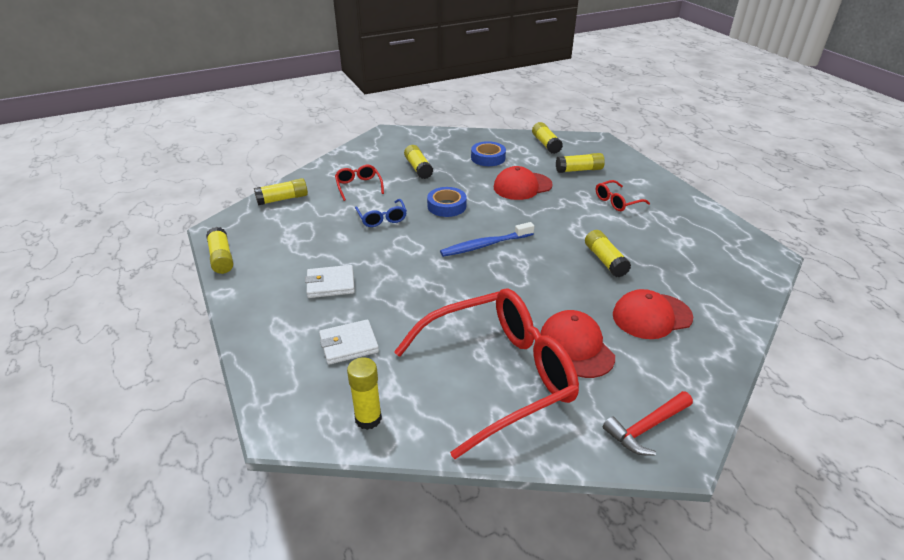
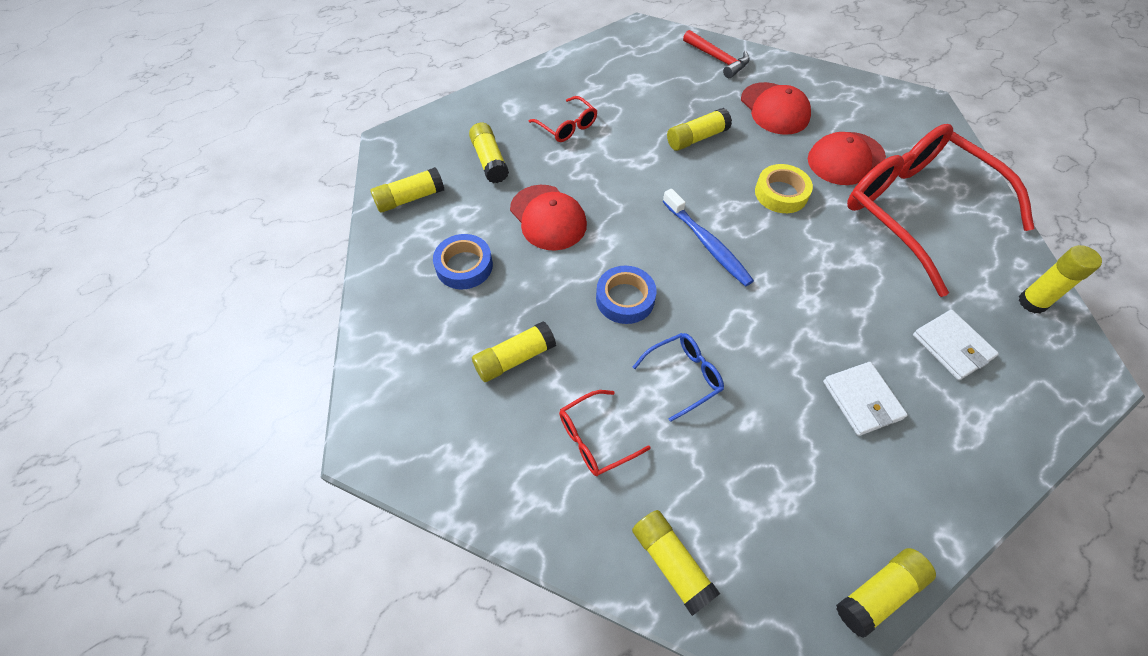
camera: 100 degrees left, 20 degrees up
red hammer [603,391,693,456] -> red hammer moved to [683,30,749,78]
none -> yellow tape [755,164,813,213]

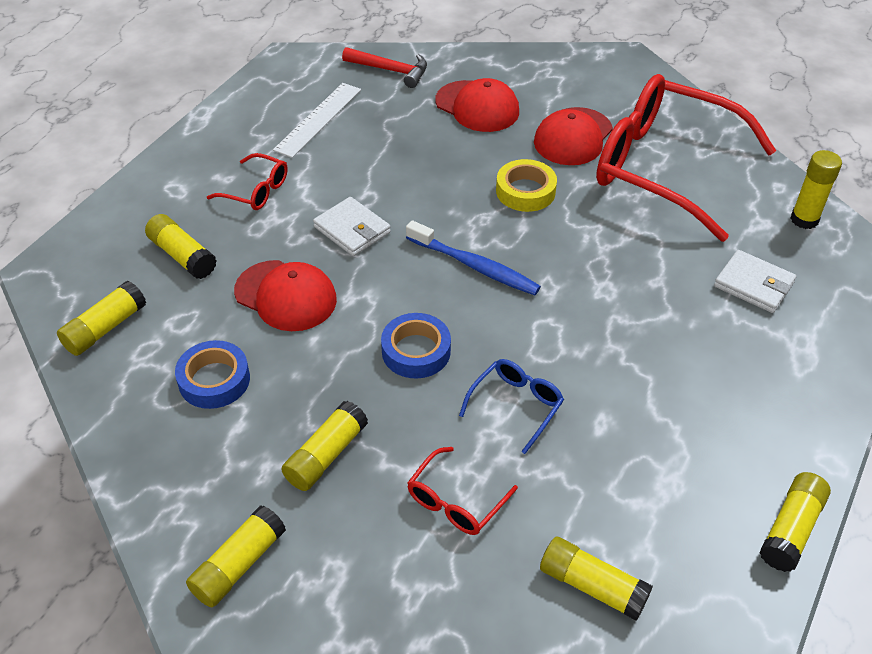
camera: 25 degrees left, 10 degrees down
yellow glue stick [667,108,732,151] -> yellow glue stick moved to [186,505,286,607]
white wallet [823,362,908,436] -> white wallet moved to [313,197,391,256]
none -> white ruler [273,83,361,158]

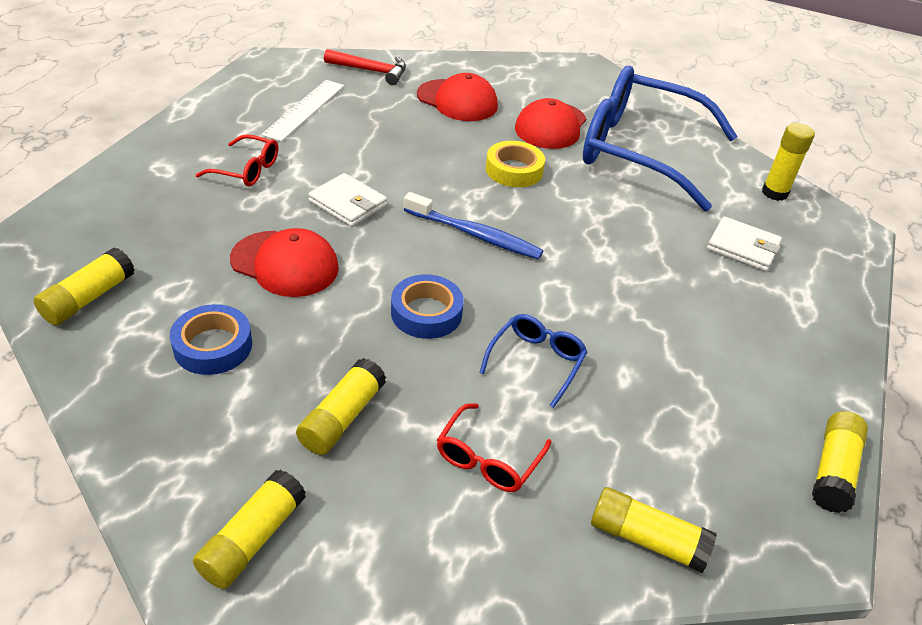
camera: 10 degrees left, 5 degrees down
yellow glue stick [145,214,217,279] -> none
red glasses [596,74,776,242] -> blue glasses [583,66,738,211]

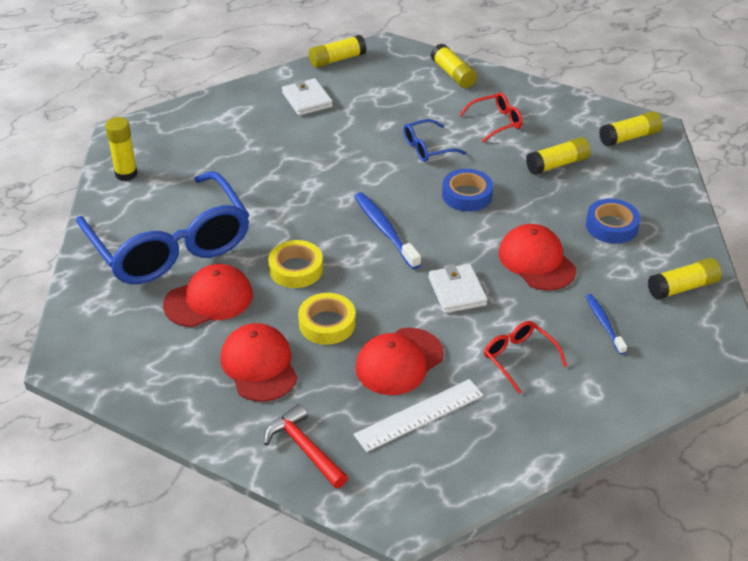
camera: 140 degrees left, 0 degrees up
white wallet [707,216,782,272] -> white wallet moved to [282,78,333,116]
none -> yellow tape [298,293,356,345]
none -> red cap [355,328,444,395]
none -> blue toothbrush [586,294,627,355]

